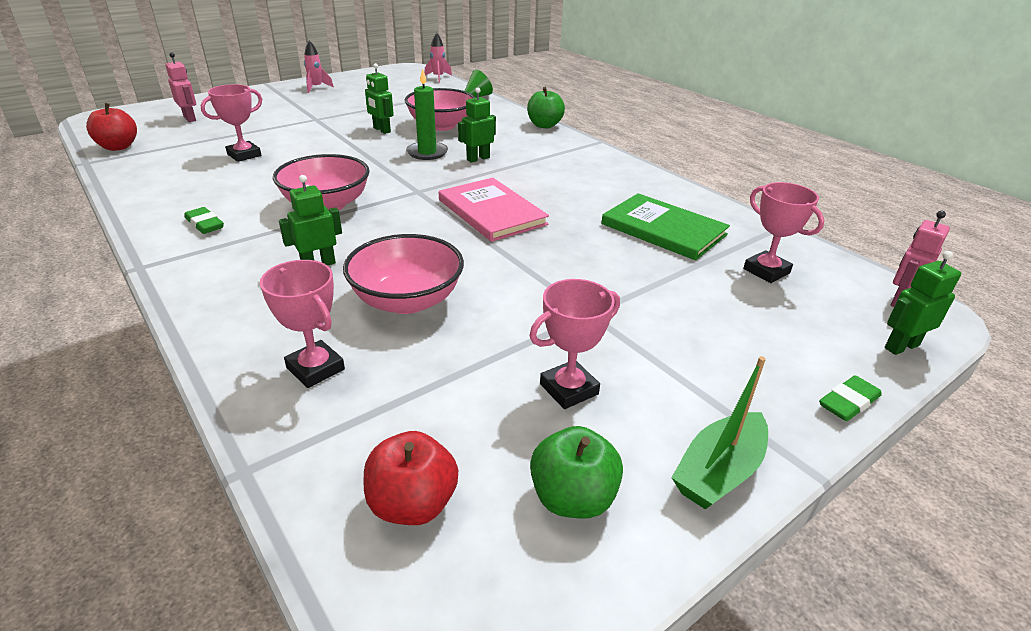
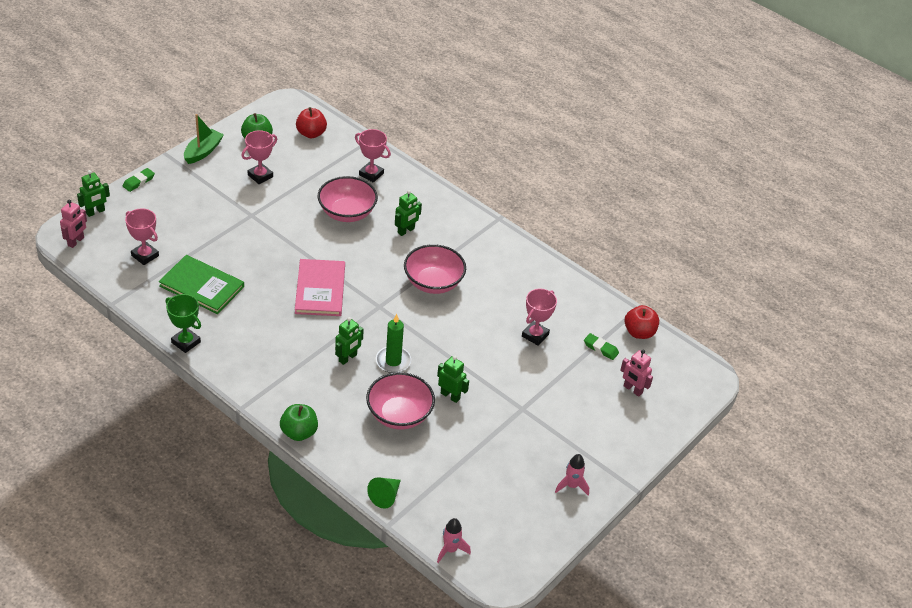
camera: 165 degrees right, 10 degrees up
green eraser [184,207,224,234] -> green eraser moved to [584,333,619,360]
pink book [439,178,549,242] -> pink book turned 45 degrees clockwise [295,259,345,316]
none -> green trophy [166,294,201,353]

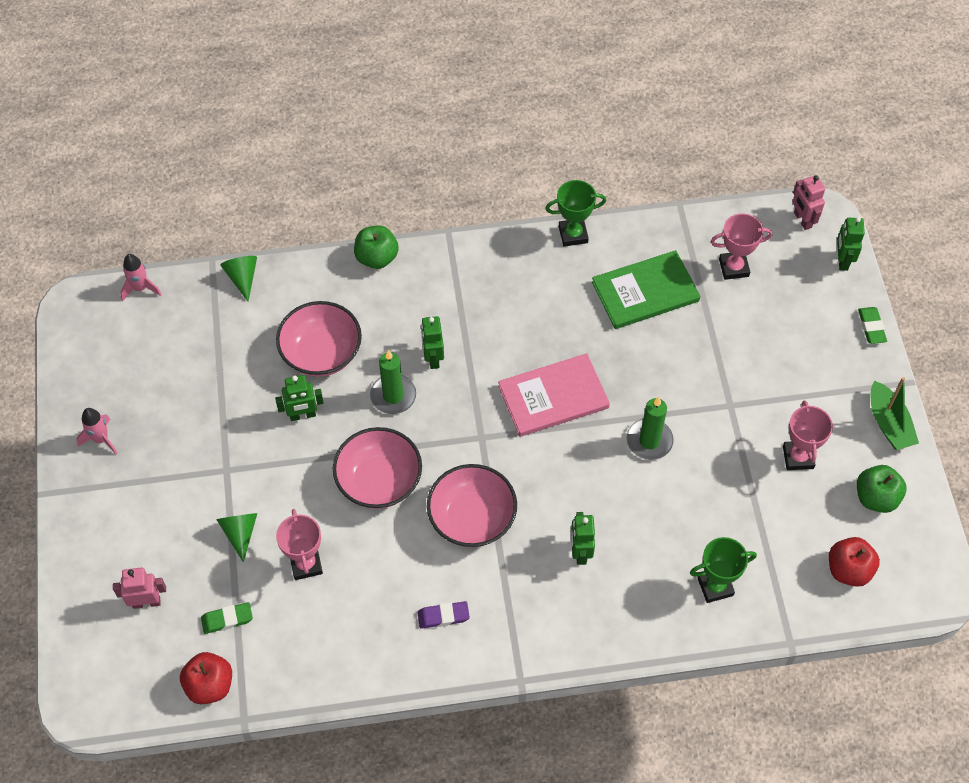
camera: 135 degrees right, 15 degrees up
pink book [295,259,345,316] -> pink book turned 60 degrees counterclockwise [498,353,610,437]
pink bowl [318,176,378,222] -> pink bowl moved to [333,427,422,509]
pink trophy [355,129,391,183] -> green trophy [690,537,757,603]
none -> green cone [216,513,257,563]
none -> purple eraser [417,601,470,629]
none -> green candle [626,397,674,460]

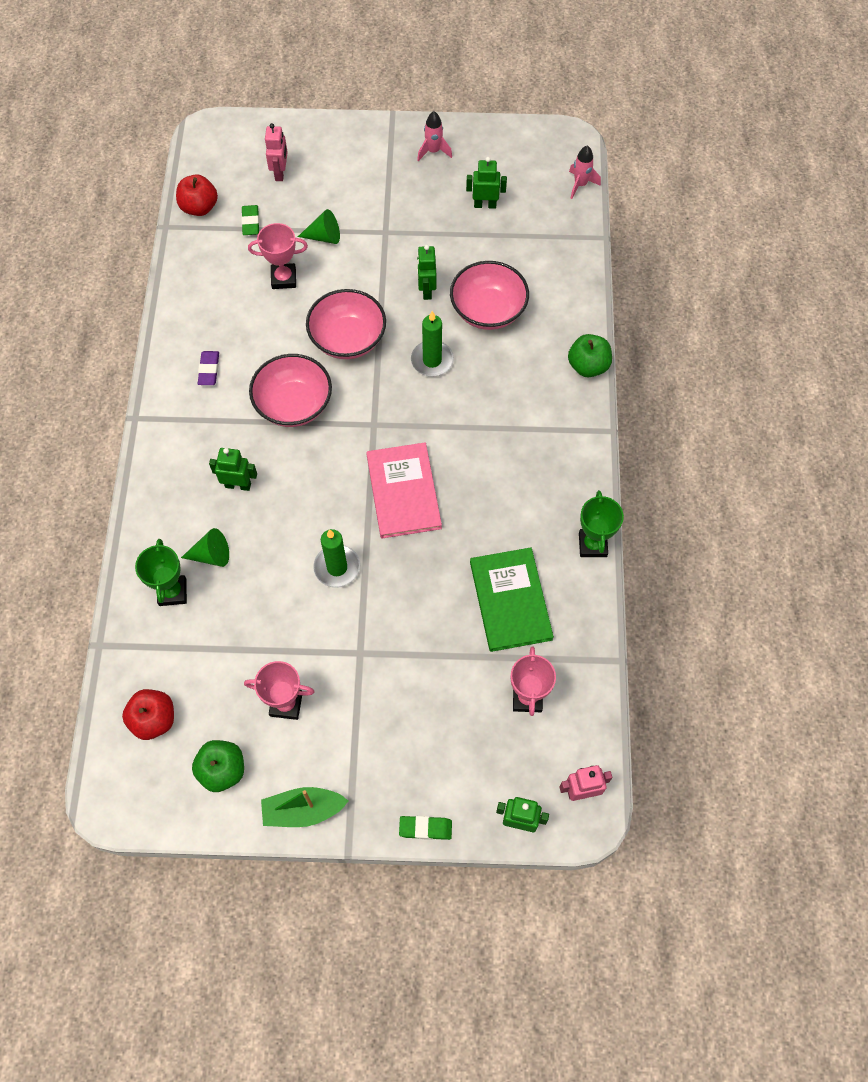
camera: 100 degrees right, 5 degrees up
green cone [220,256,257,301] -> green cone moved to [181,528,229,567]
green robot [421,316,444,369] -> green robot moved to [466,157,507,209]

